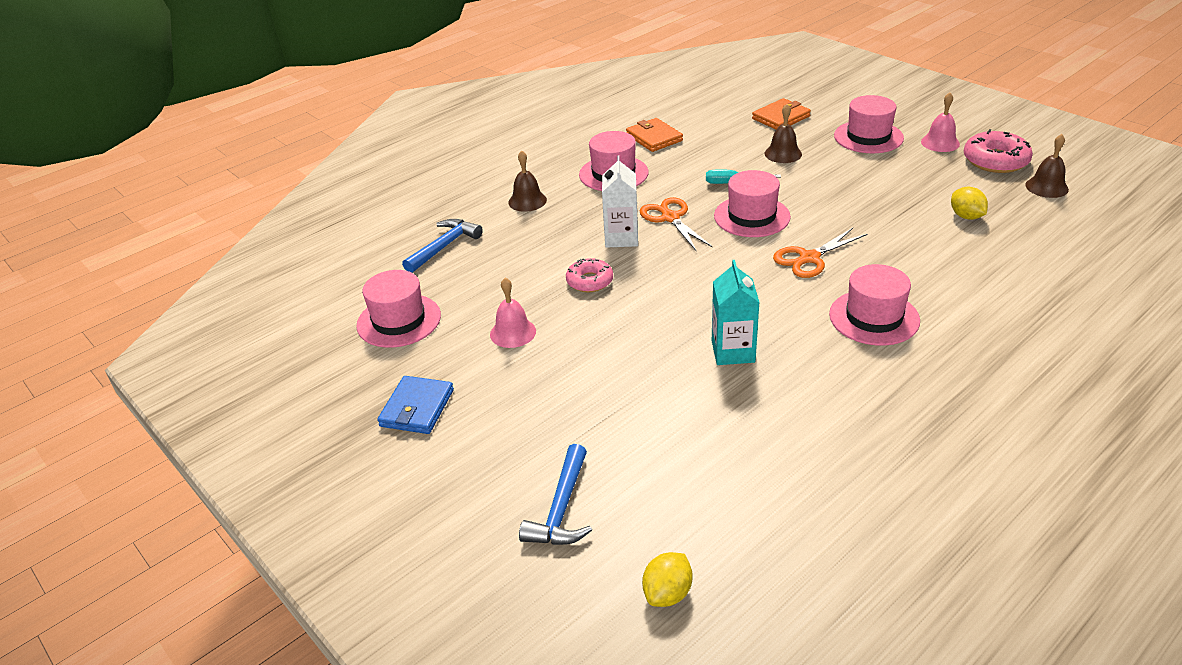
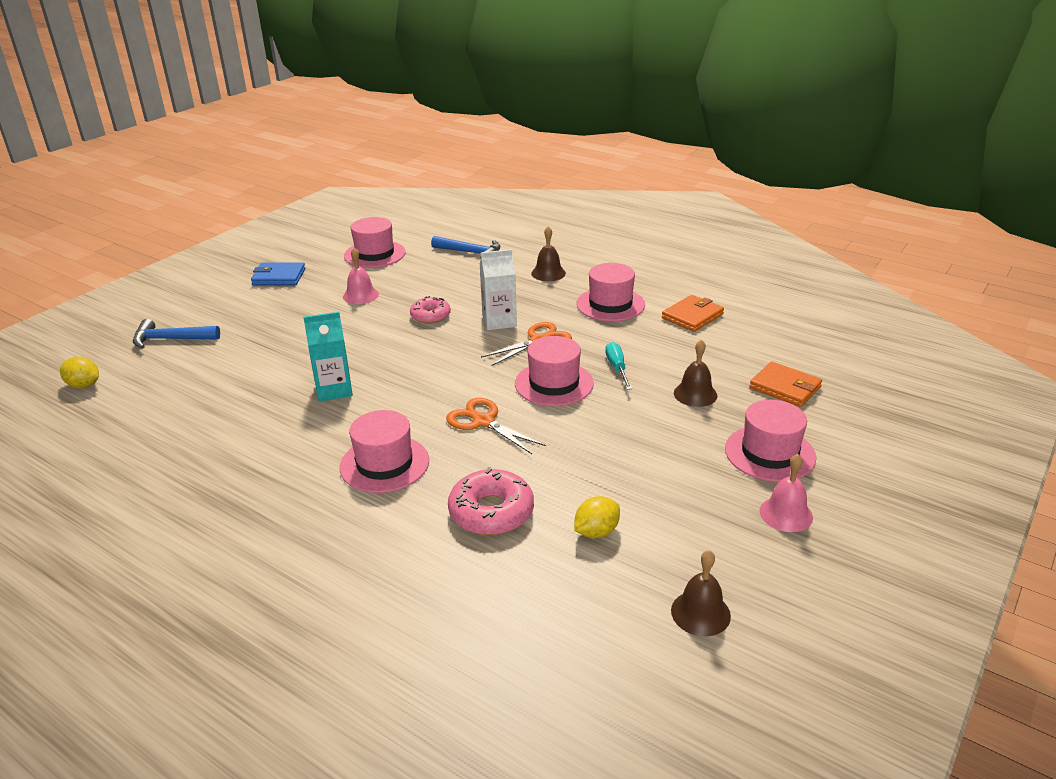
camera: 75 degrees right, 5 degrees down
pink donut [964,129,1033,173] -> pink donut moved to [448,467,534,535]

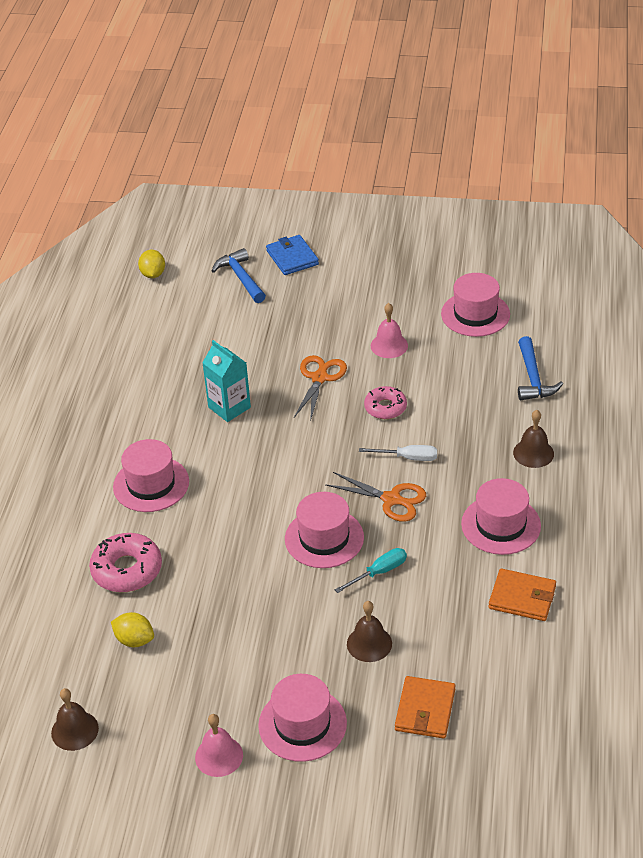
camera: 65 degrees right, 10 degrees up
blue wallet [251,262,305,285] -> blue wallet moved to [266,235,319,275]
orange scissors [446,398,546,454] -> orange scissors moved to [294,355,347,422]
white carton [480,249,517,330] -> white screwdriver [359,445,437,461]

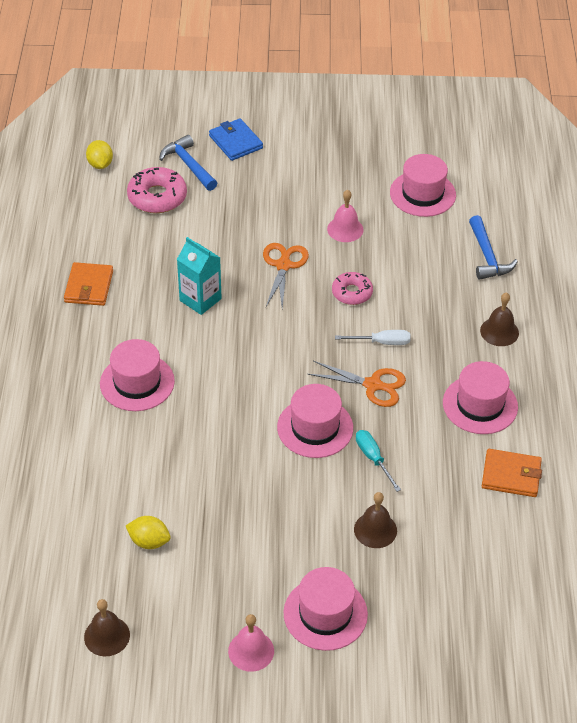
camera: 10 degrees left, 5 degrees up
pink donut [89,533,162,592] -> pink donut moved to [127,167,187,213]
turquoise screwdriver [335,548,407,593] -> turquoise screwdriver turned 75 degrees counterclockwise [356,430,401,492]
orange wallet [395,676,455,739] -> orange wallet moved to [64,262,113,306]

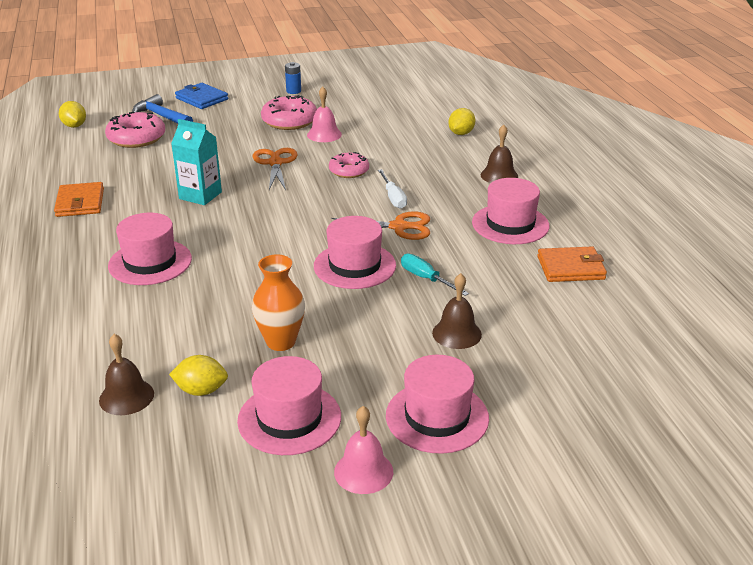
camera: 15 degrees left, 15 degrees down
brown bell [84,599,130,657] -> brown bell moved to [99,334,154,415]
white screwdriver [335,330,411,345] -> white screwdriver turned 90 degrees clockwise [378,169,407,209]
pink hat [390,154,456,217] -> pink hat moved to [237,356,341,455]
blue hammer [469,215,518,280] -> yellow lemon [448,108,475,135]
none -> orange vase [252,254,305,351]
none -> pink donut [261,95,317,130]
none -> blue battery [285,62,301,94]

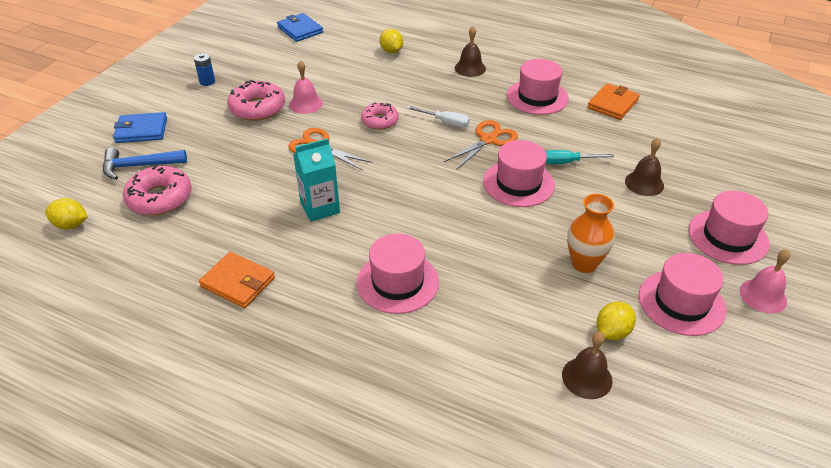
camera: 50 degrees left, 10 degrees up
none -> blue wallet [277,13,323,42]

